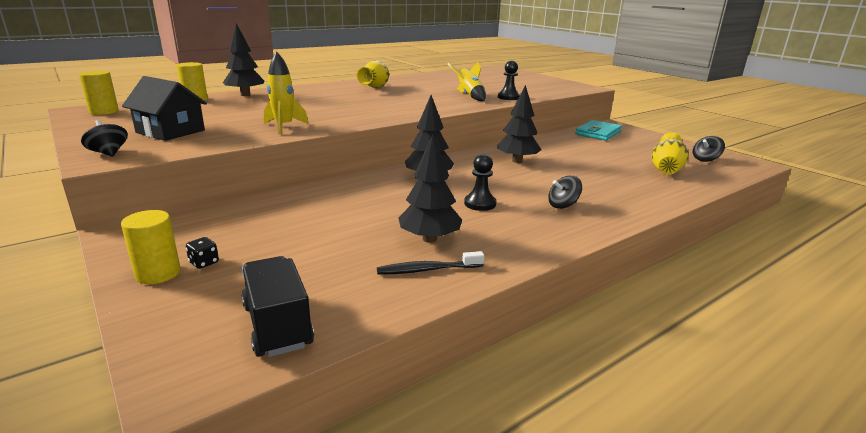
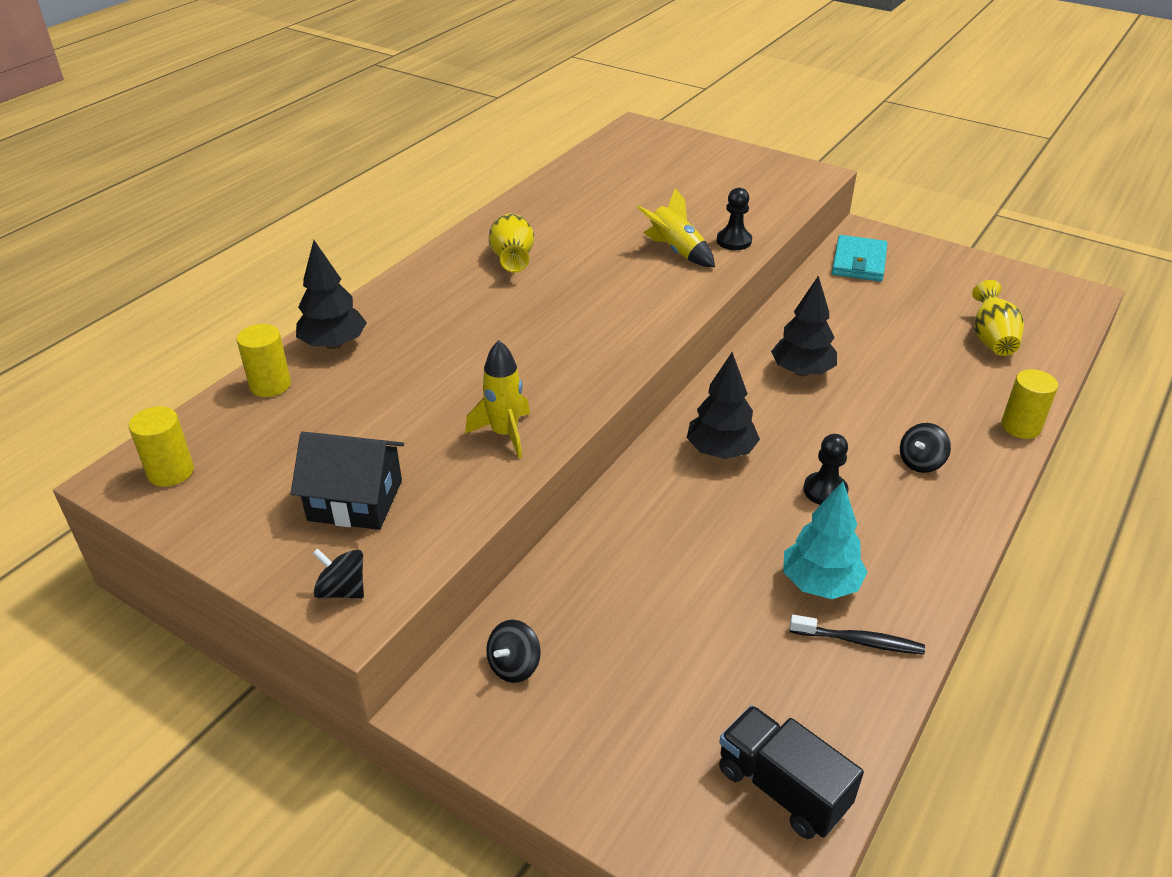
camera: 20 degrees left, 15 degrees up
yellow cylinder [121,210,181,284] -> yellow cylinder moved to [1001,369,1058,439]
black dice [186,237,219,269] -> none
black toothbrush [377,251,484,275] -> black toothbrush turned 135 degrees counterclockwise [790,615,925,655]
black tree [399,134,462,243] -> turquoise tree [783,481,867,599]
black spinning top [693,136,725,162] -> black spinning top moved to [486,620,541,683]

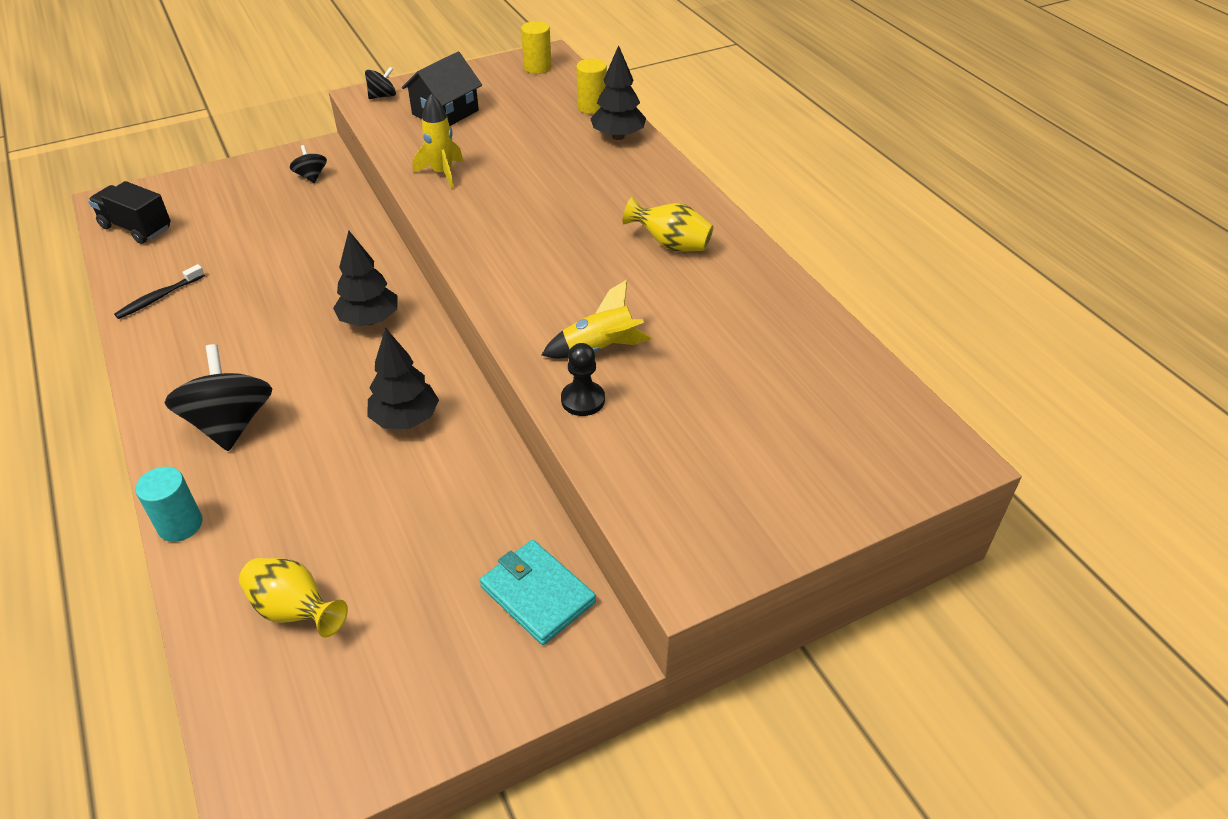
camera: 120 degrees right, 5 degrees up
black truck [719,705,864,839] -> black truck turned 135 degrees counterclockwise [88,181,171,244]
turquoise tree [783,481,867,599] -> none
black pawn [803,434,849,505] -> none
black spinning top [900,423,951,473] -> black spinning top [164,344,272,451], size x2.02
yellow cylinder [1001,369,1058,439] -> turquoise cylinder [136,467,203,542]

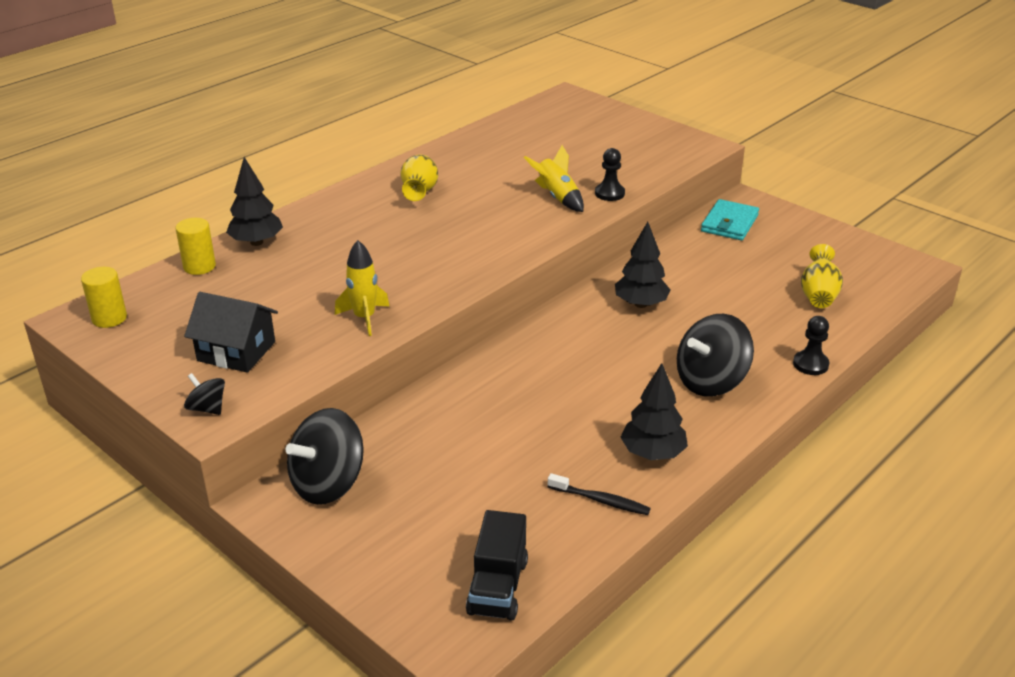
camera: 110 degrees left, 10 degrees down
turquoise cylinder [136,467,203,542] -> black pawn [793,316,830,375]
black spinning top [290,145,327,183] -> black spinning top [286,408,364,505], size x2.02
black tree [333,231,398,326] -> black tree moved to [620,363,688,460]

